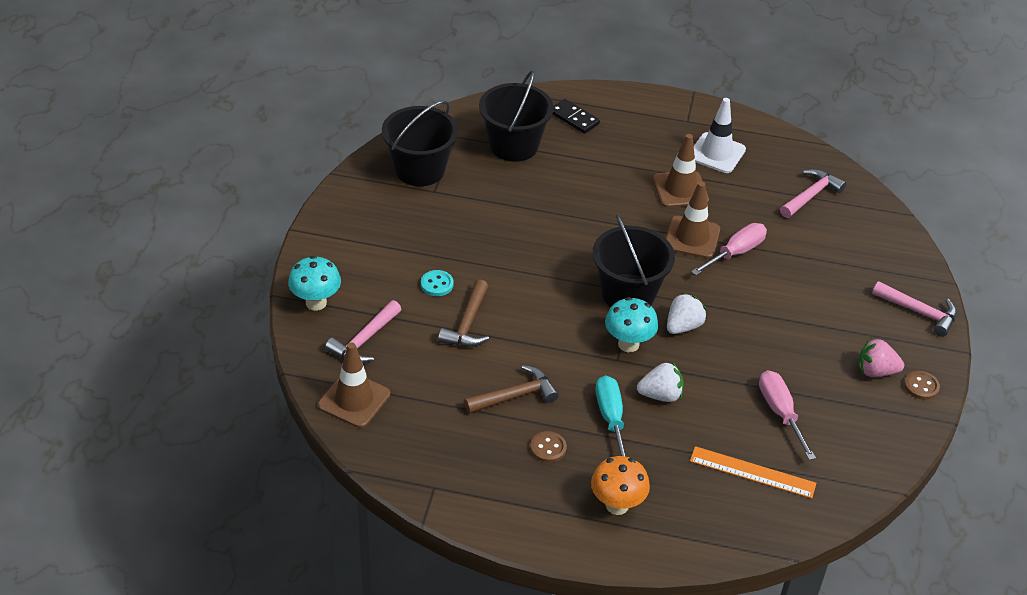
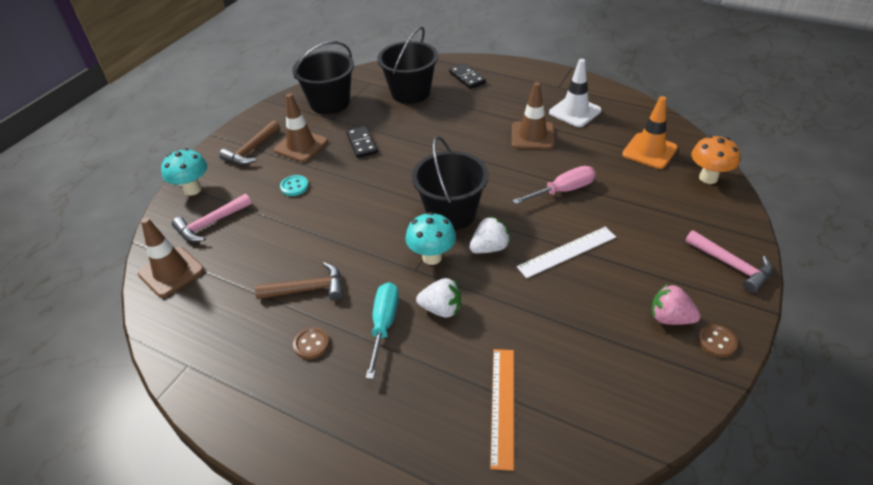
camera: 20 degrees right, 0 degrees up
brown hammer [438,279,489,347] -> brown hammer moved to [219,120,280,165]
orange mushroom [591,456,650,515] -> orange mushroom moved to [691,136,740,184]
brown traffic cone [666,181,720,259] -> brown traffic cone moved to [274,93,328,163]
orange ruler [690,446,816,498] -> orange ruler turned 60 degrees clockwise [490,349,514,471]
pink screwdriver [759,370,816,460] -> none
pink hammer [780,169,846,218] -> orange traffic cone [622,96,678,169]
none -> black domino [346,126,378,158]
none -> white ruler [517,227,616,278]

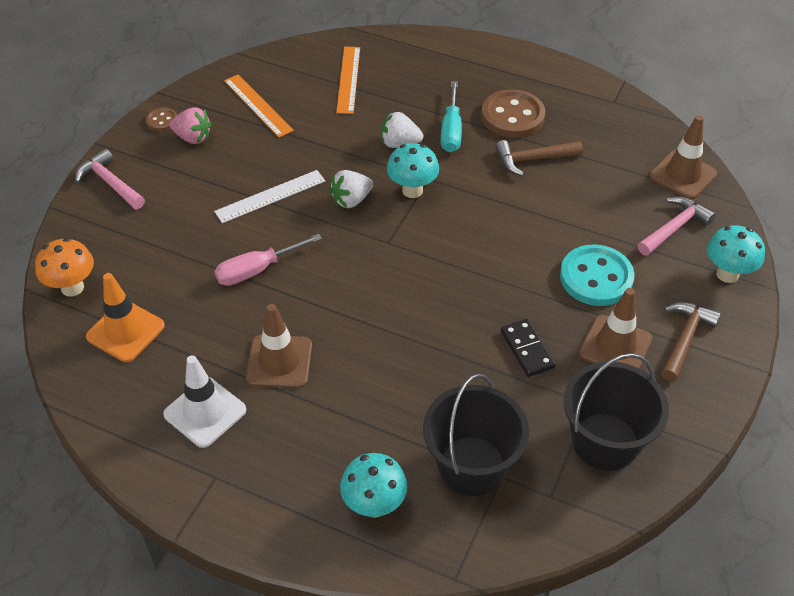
camera: 175 degrees right, 5 degrees up
turquoise button [280,175,309,196] -> turquoise button [560,245,634,306], size x2.02
brown button [293,327,329,359] -> brown button [481,89,545,138], size x2.02
black bucket [412,136,489,230] -> none
black domino [449,64,486,89] -> turquoise mushroom [340,453,408,518]
none -> orange ruler [224,74,294,138]

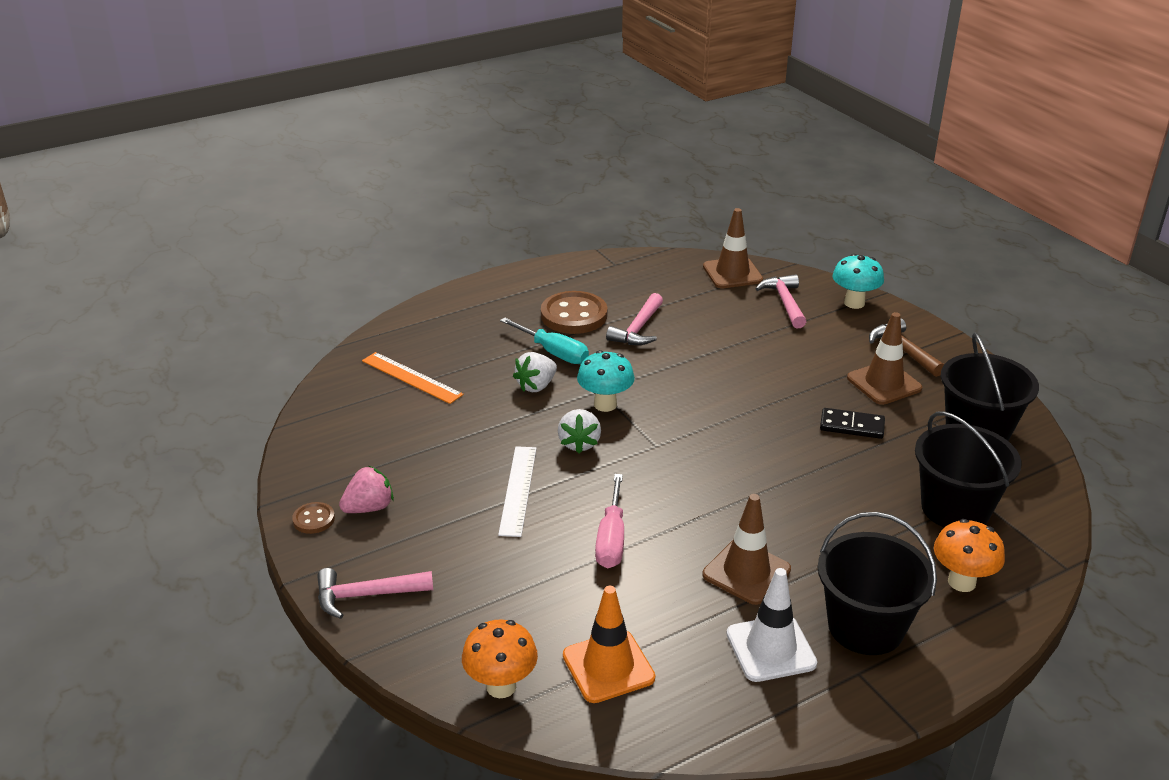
camera: 55 degrees left, 15 degrees down
orange ruler [224,74,294,138] -> none
turquoise mushroom [340,453,408,518] -> orange mushroom [934,519,1005,592]
brown hammer [495,140,583,176] -> pink hammer [606,293,663,345]
turquoise button [560,245,634,306] -> none
none -> black bucket [818,512,937,655]

